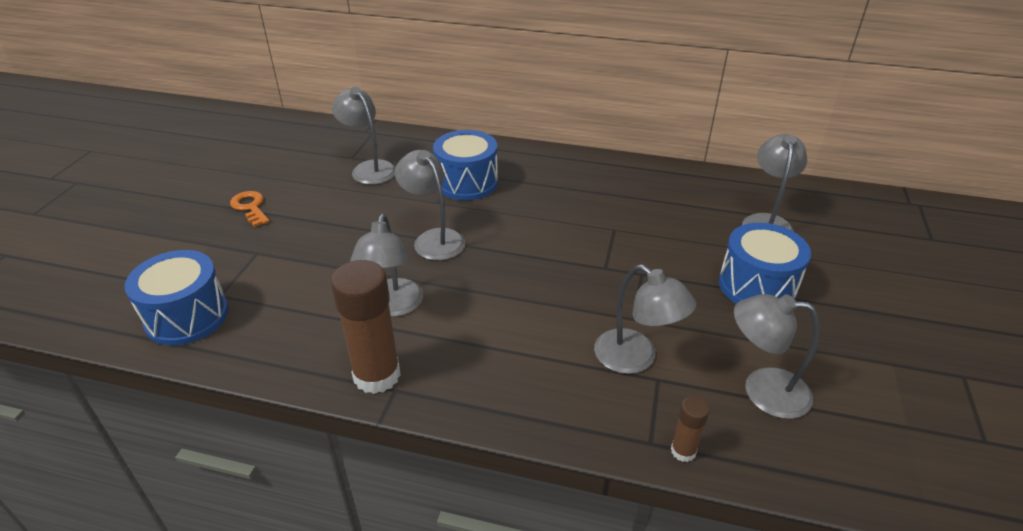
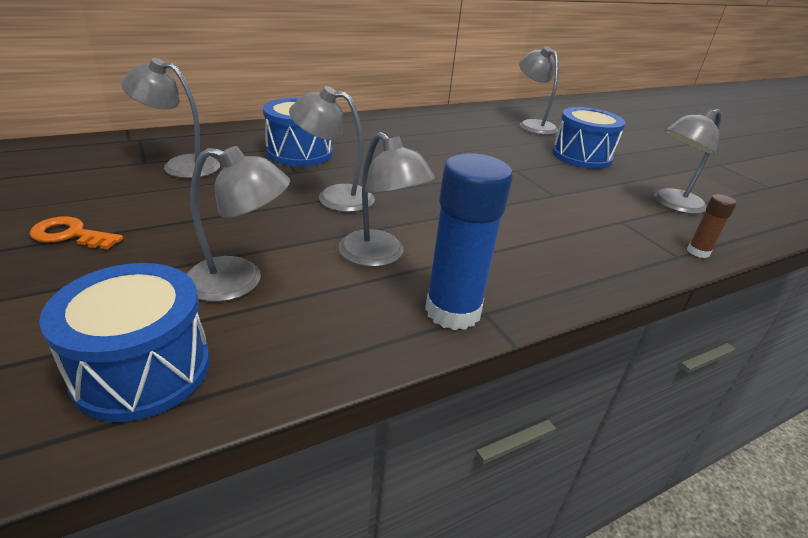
camera: 45 degrees left, 5 degrees down
brown glue stick [331,260,401,394] -> blue glue stick [425,153,513,330]
grey lamp [594,264,696,374] -> grey lamp moved to [186,146,290,302]

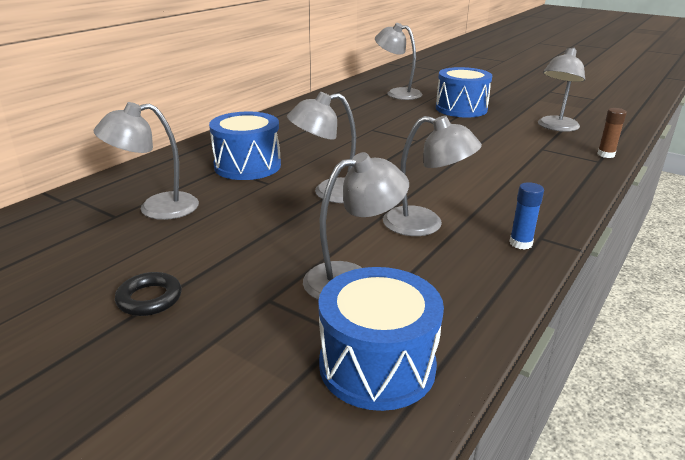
camera: 25 degrees left, 5 degrees down
orange key [30,217,123,249] -> black ring [115,272,182,316]
blue glue stick [425,153,513,330] -> blue glue stick [509,182,544,250], size x0.48

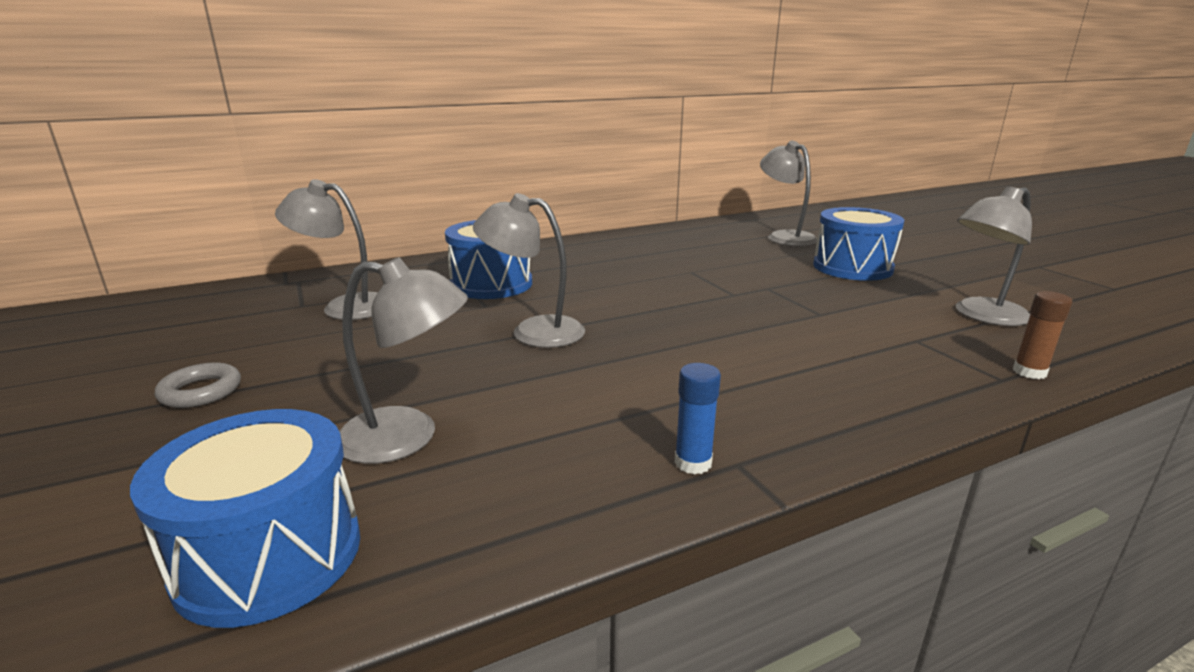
camera: 30 degrees right, 5 degrees down
black ring [115,272,182,316] -> grey ring [155,362,241,408]
grey lamp [383,115,482,236] -> none

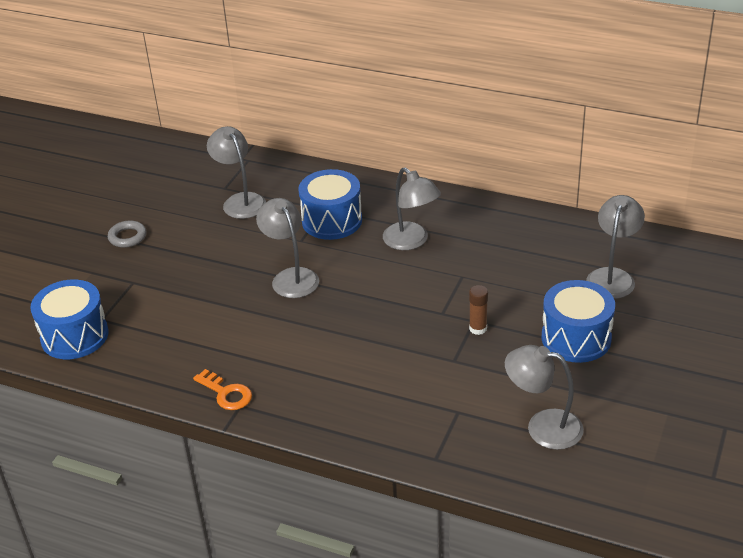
camera: 50 degrees right, 15 degrees up
grey lamp [339,257,468,464] -> grey lamp moved to [383,167,441,250]
blue glue stick [675,363,721,474] -> orange key [193,369,252,410]
brown glue stick [1013,291,1073,379] -> brown glue stick moved to [469,285,488,335]

